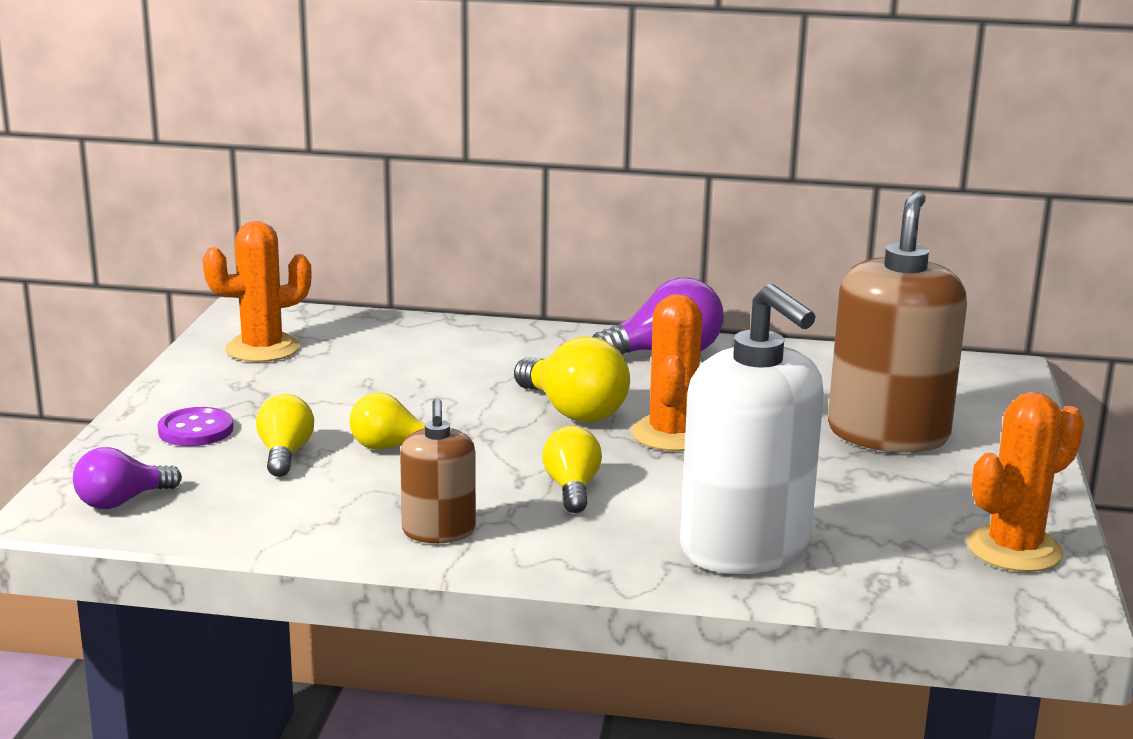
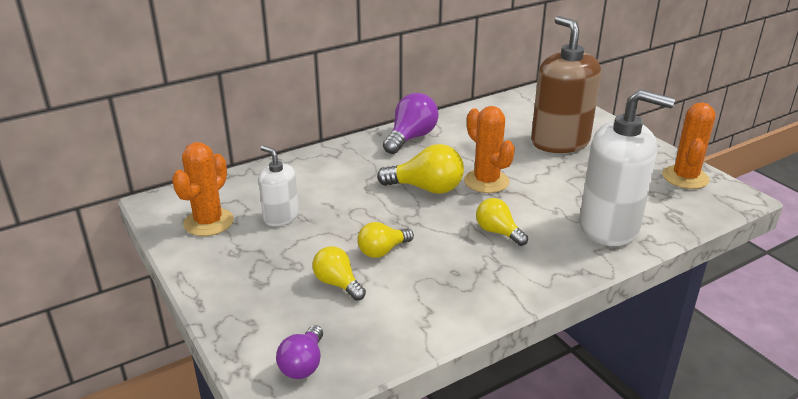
camera: 40 degrees left, 10 degrees up
purple button [158,407,233,446] -> none
brown soap dispenser [400,399,476,543] -> none
none -> white soap dispenser [258,146,299,226]

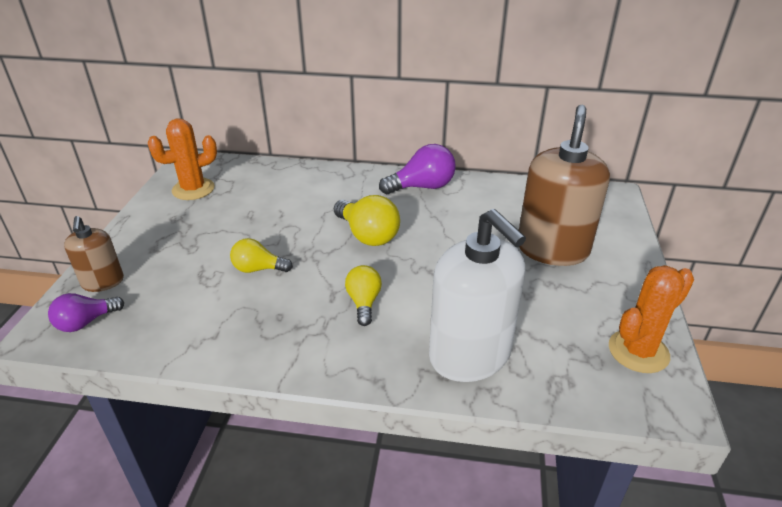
camera: 40 degrees right, 5 degrees up
white soap dispenser [258,146,299,226] -> none
yellow light bulb [312,246,366,301] -> none
orange cactus [464,106,515,193] -> none
none -> brown soap dispenser [64,216,124,292]

